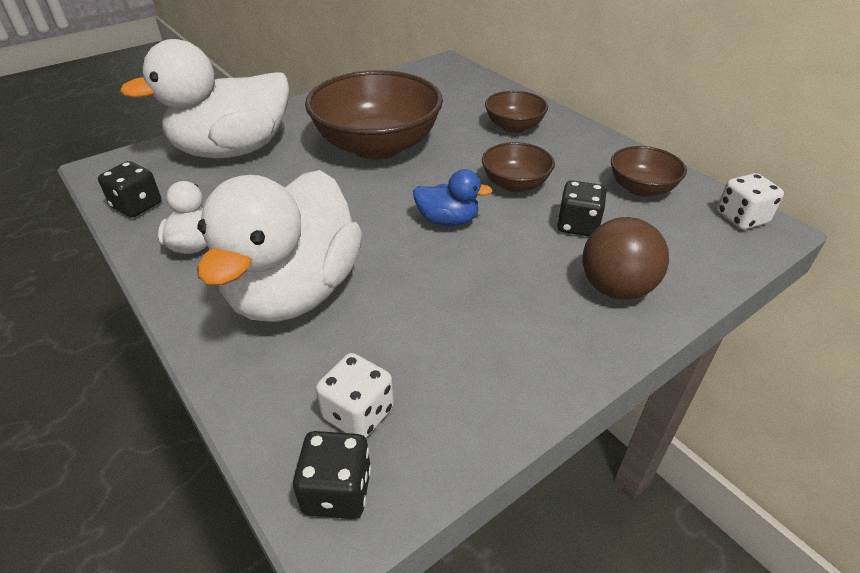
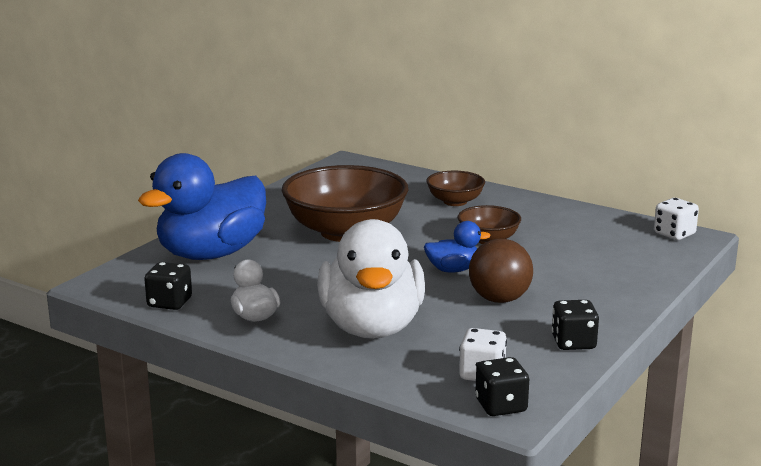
camera: 20 degrees left, 20 degrees down
white duck [120,39,289,159] -> blue duck [138,153,266,260]
black dice [557,180,606,237] -> black dice moved to [552,300,599,350]
brown ball [582,217,669,300] -> brown ball moved to [469,239,533,303]
brown bowl [611,146,687,197] -> none

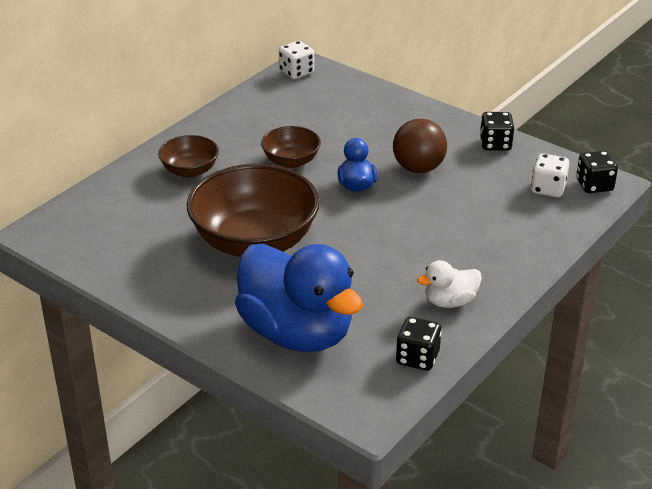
camera: 85 degrees left, 15 degrees up
white duck [317,219,425,339] -> none

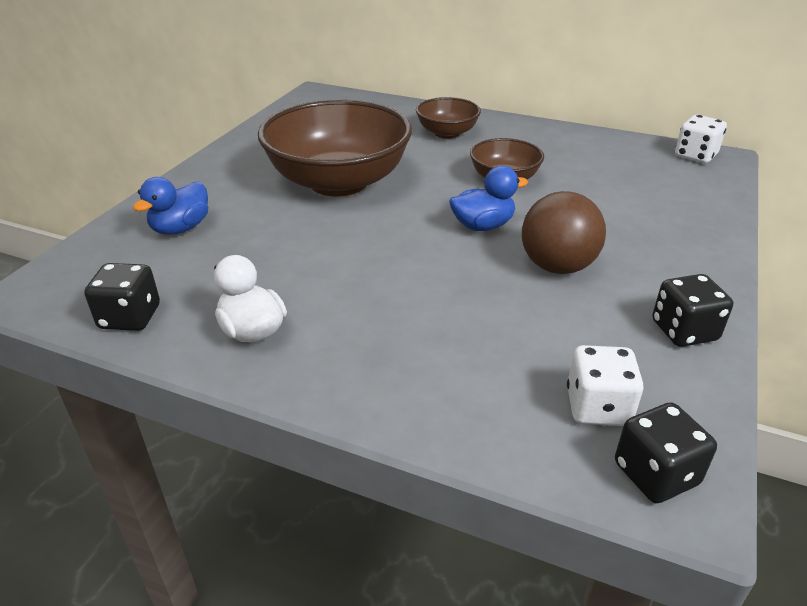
camera: 75 degrees right, 0 degrees up
blue duck [235,244,363,352] -> blue duck [133,177,208,234], size x0.45

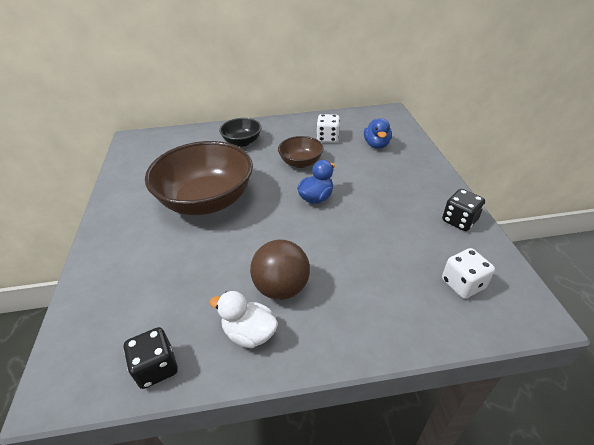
camera: 30 degrees left, 5 degrees up
blue duck [133,177,208,234] -> blue duck moved to [364,118,392,149]
brown bowl [416,97,481,139] -> black bowl [219,118,261,147]
brown ball [522,191,606,274] -> brown ball moved to [250,240,310,300]
black dice [615,402,717,503] -> none
white dice [675,115,727,163] -> white dice moved to [316,114,340,143]

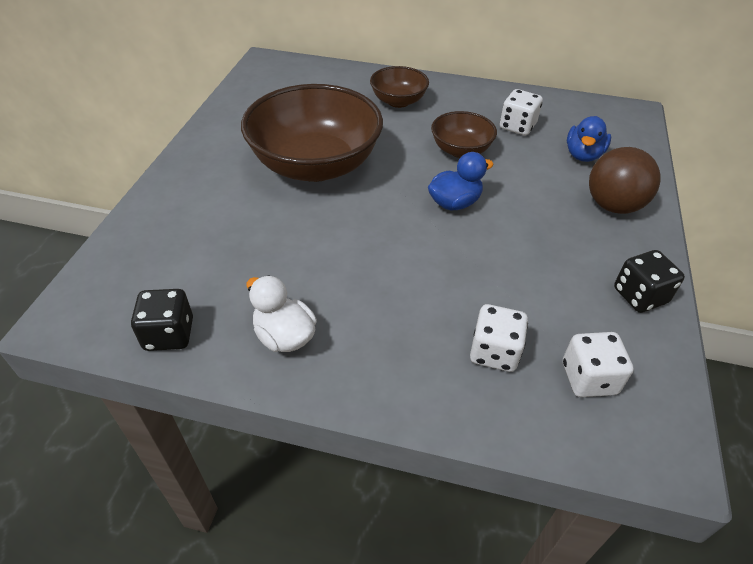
camera: 20 degrees right, 5 degrees up
black bowl [219,118,261,147] -> brown bowl [370,66,429,108]
brown ball [250,240,310,300] -> brown ball moved to [589,147,661,214]
none -> white dice [470,304,528,372]

